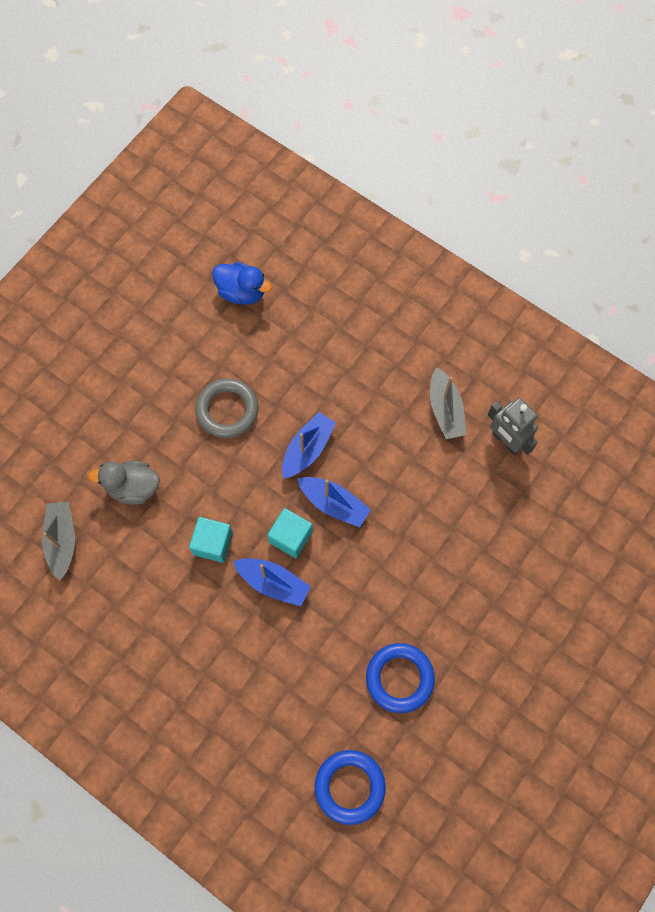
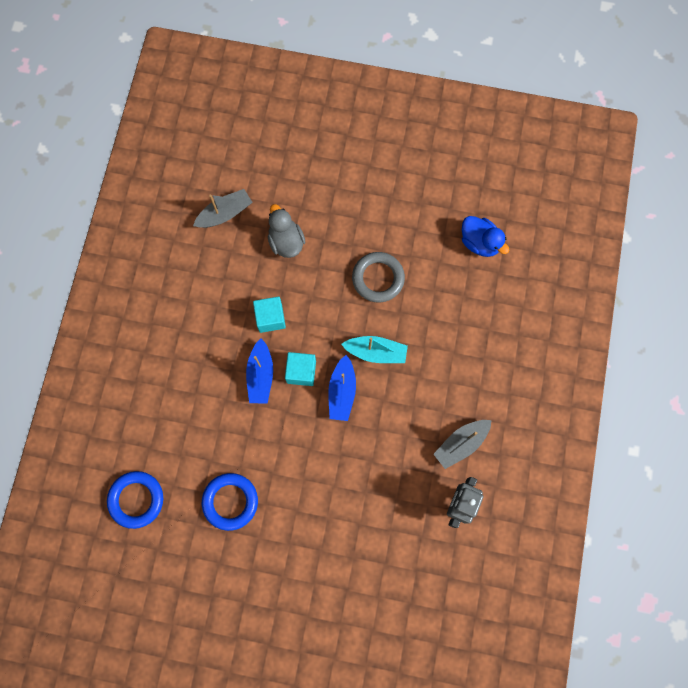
camera: 65 degrees right, 5 degrees up
blue duck [212,262,272,305] -> blue duck turned 45 degrees counterclockwise [462,216,509,257]
blue boat [282,412,336,479] -> turquoise boat [341,336,408,363]

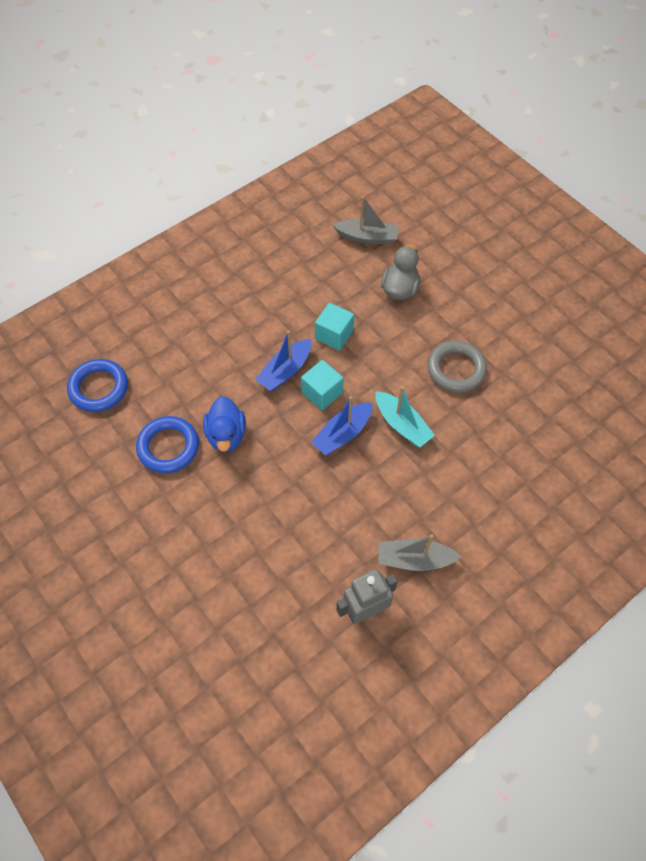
camera: 40 degrees right, 15 degrees down
blue duck [462,216,509,257] -> blue duck moved to [203,396,246,452]

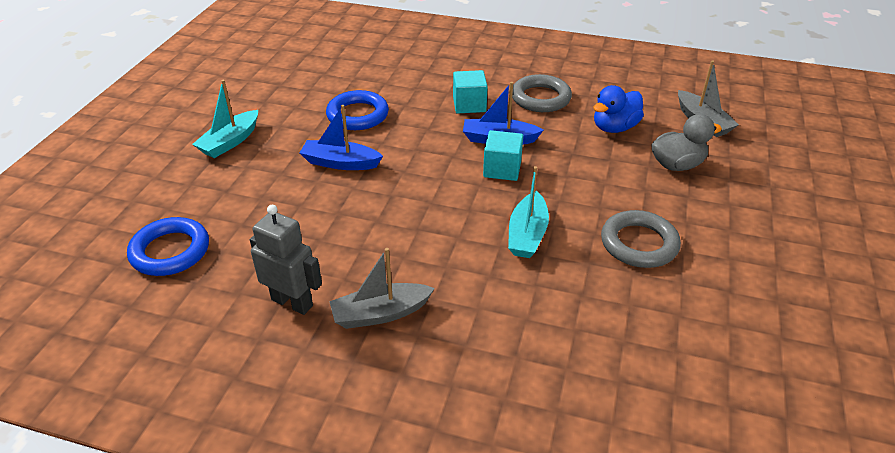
camera: 55 degrees right, 20 degrees down
blue ring [67,359,128,412] -> blue ring moved to [127,217,209,276]
blue duck [203,396,246,452] -> blue duck moved to [593,85,644,133]
blue boat [311,396,373,456] -> blue boat moved to [299,105,383,170]
turquoise cube [315,303,354,351] -> turquoise cube moved to [453,70,488,114]
grey boat [378,534,462,571] -> grey boat turned 75 degrees counterclockwise [329,248,435,329]
none -> turquoise boat [192,80,258,158]
none -> grey ring [512,74,572,112]

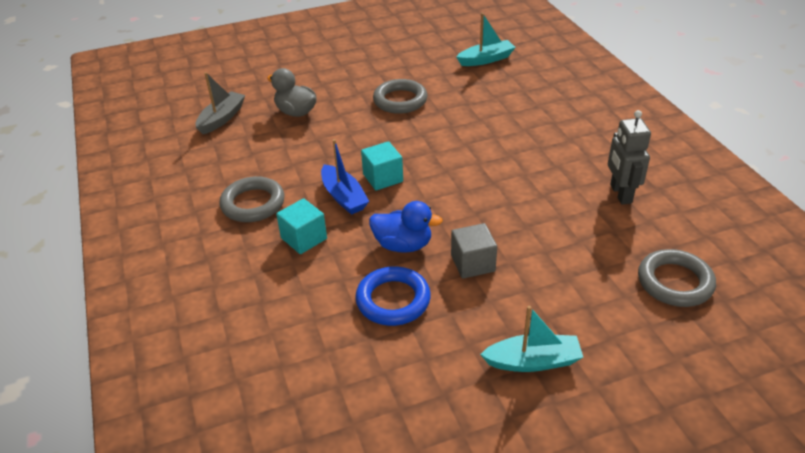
camera: 125 degrees left, 0 degrees up
blue ring [127,217,209,276] -> grey ring [638,249,716,307]
blue boat [299,105,383,170] -> grey cube [451,223,497,279]
grey boat [329,248,435,329] -> none
turquoise boat [508,166,549,258] -> turquoise boat moved to [456,13,516,66]
blue duck [593,85,644,133] -> blue duck moved to [369,201,443,253]

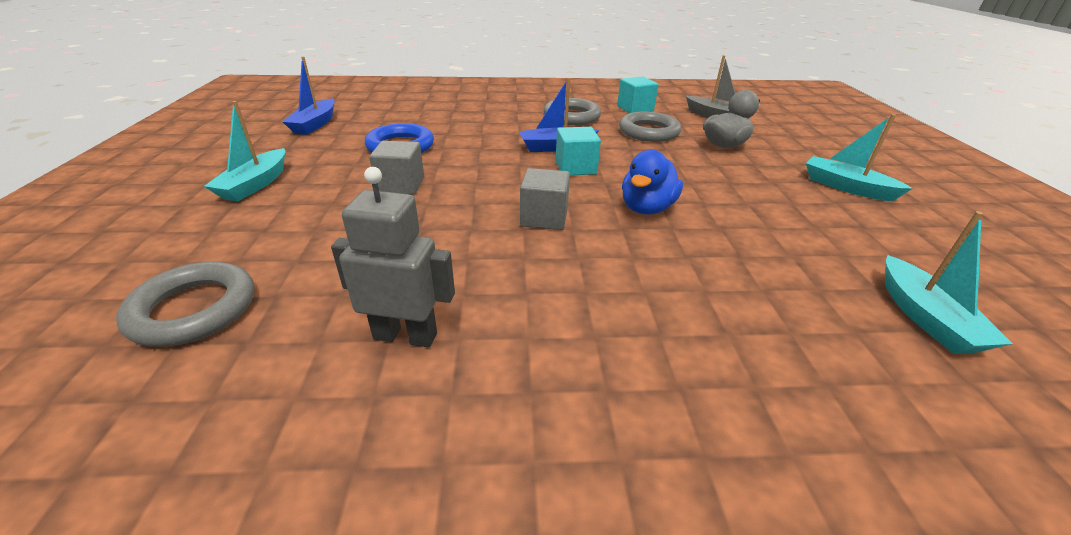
camera: 105 degrees right, 5 degrees down
turquoise cube [276,198,327,254] -> turquoise cube moved to [617,76,659,113]
blue duck [369,201,443,253] -> blue duck moved to [622,150,683,214]
grey ring [373,79,427,114] -> grey ring moved to [619,111,681,142]
none -> blue boat [283,57,334,135]
none -> grey cube [520,168,570,230]
none -> turquoise boat [806,114,913,201]

